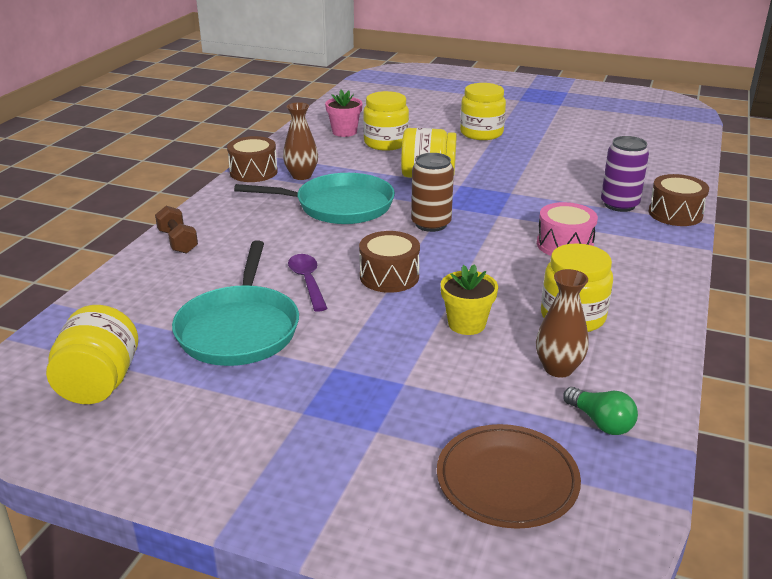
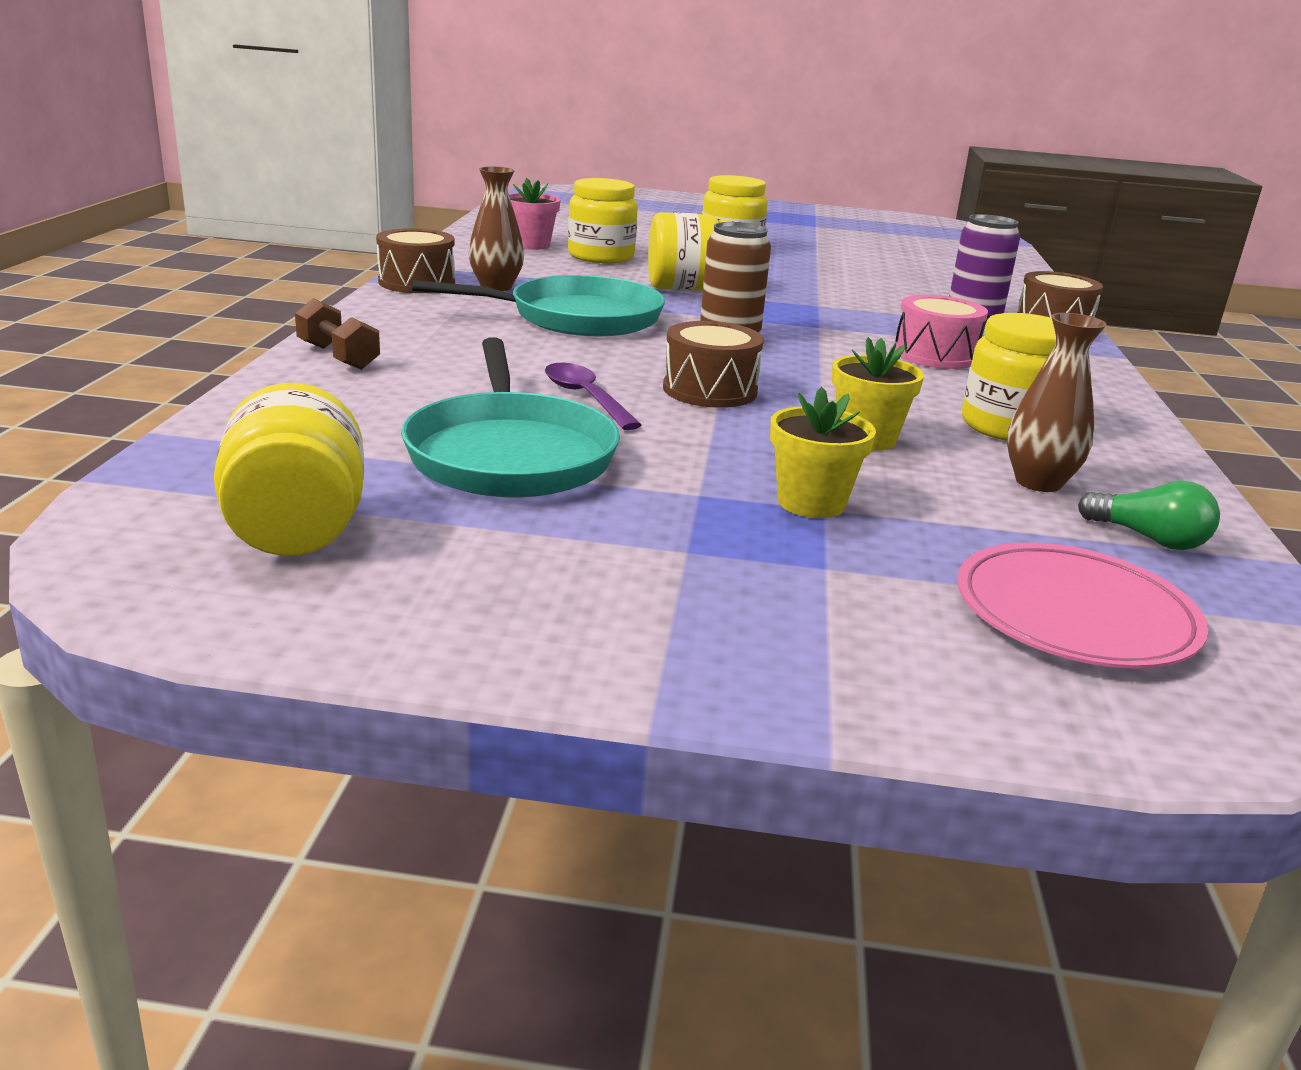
camera: 15 degrees left, 5 degrees down
brown plate [437,424,581,529] -> pink plate [957,543,1208,669]
none -> yellow flower pot [770,387,876,518]

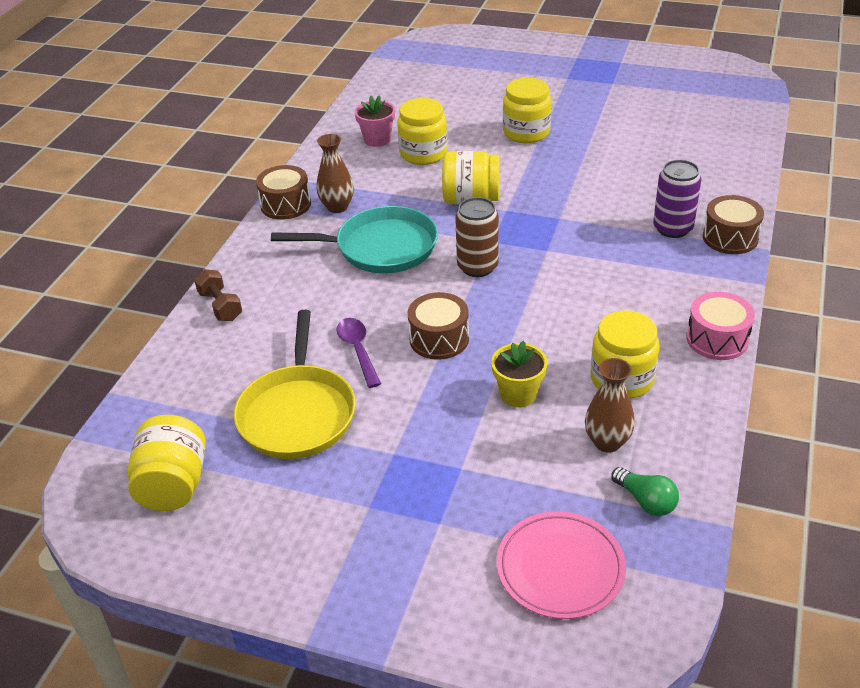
camera: 15 degrees right, 15 degrees up
turquoise pan [401,337,620,498] -> yellow pan [234,310,356,459]
yellow flower pot [770,387,876,518] -> none
pink drum [894,295,988,369] -> pink drum moved to [686,292,755,360]

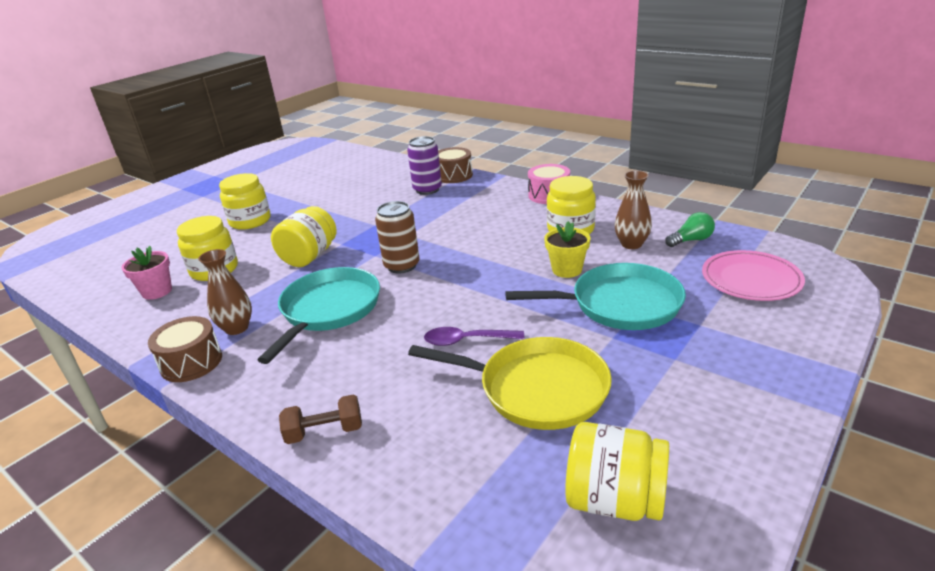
camera: 70 degrees left, 10 degrees down
brown drum [408,292,469,360] -> none
none -> turquoise pan [505,263,686,330]

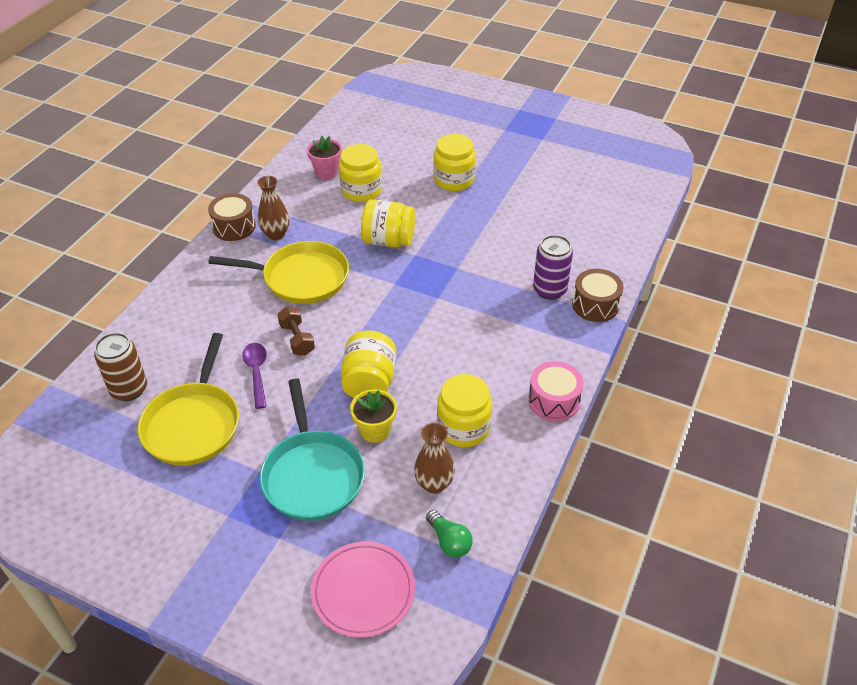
camera: 75 degrees right, 15 degrees up
turquoise pan [258,267,380,364] -> yellow pan [208,241,349,304]
brown dumbbell [279,395,362,444] -> brown dumbbell moved to [277,306,315,356]
brown can [375,201,420,274] -> brown can moved to [94,333,147,401]
yellow jar [565,422,669,521] -> yellow jar moved to [341,330,397,398]

